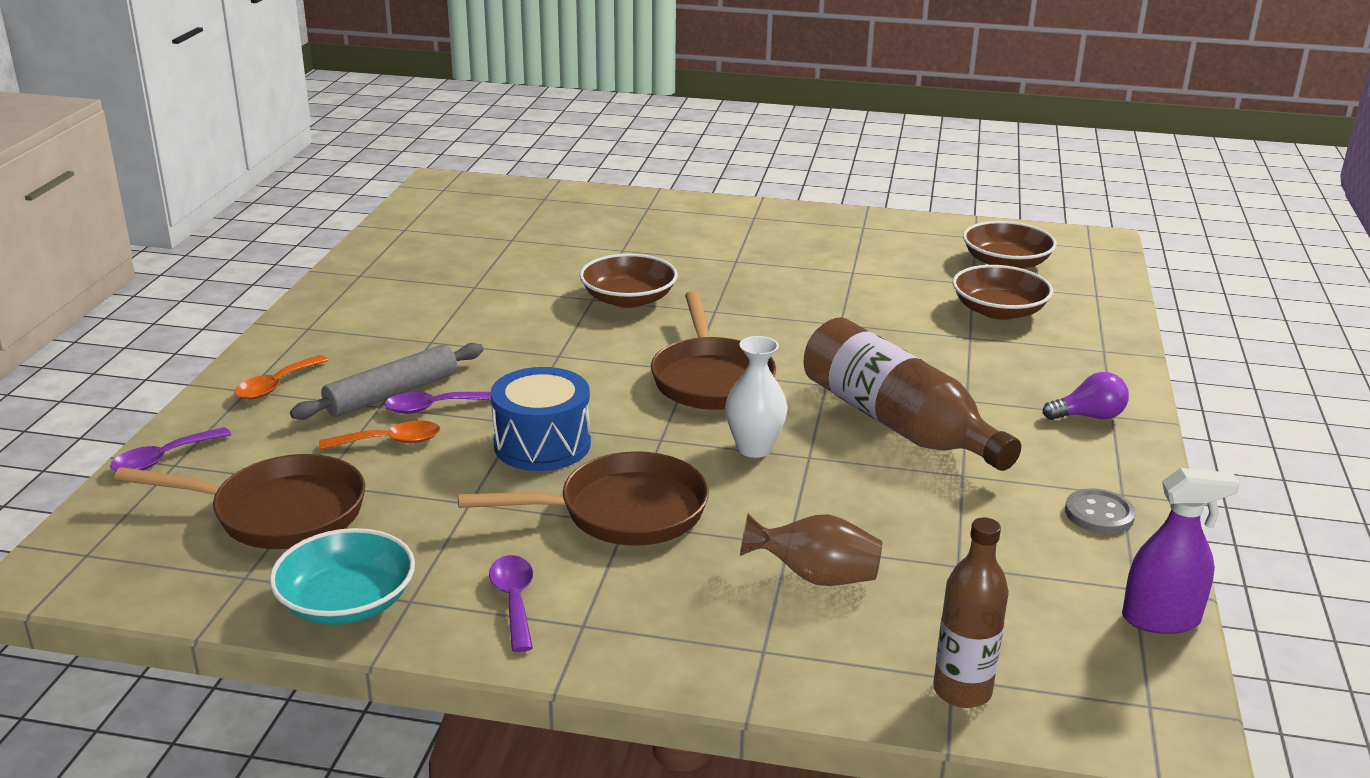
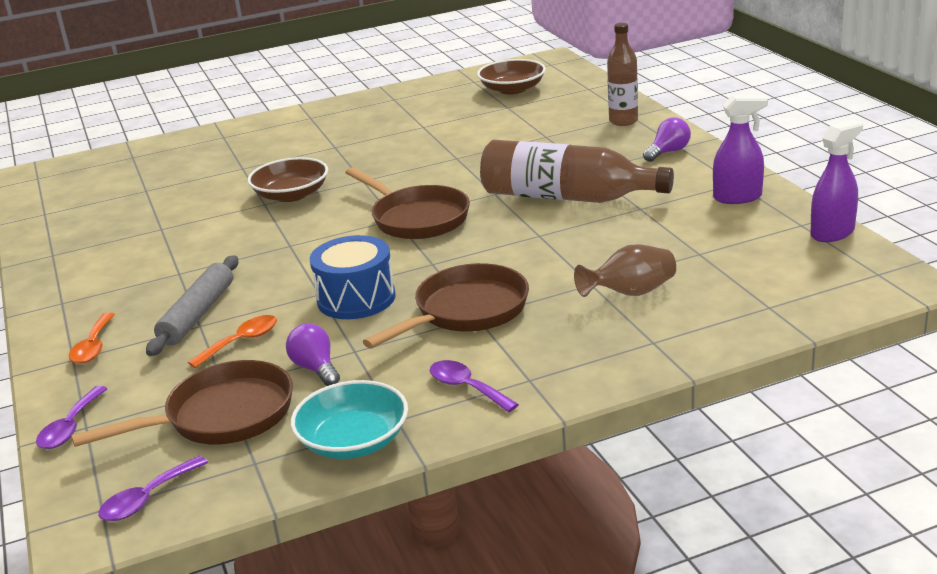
camera: 30 degrees left, 0 degrees up
purple spoon [384,392,491,414] -> purple spoon moved to [98,456,208,521]
white vase [725,336,787,458] -> none
brown bottle [933,517,1009,708] -> brown bottle moved to [607,23,638,126]
brown bowl [952,265,1053,320] -> none
grey button [1065,489,1136,534] -> purple spray bottle [713,95,768,204]
none -> purple light bulb [286,324,340,386]

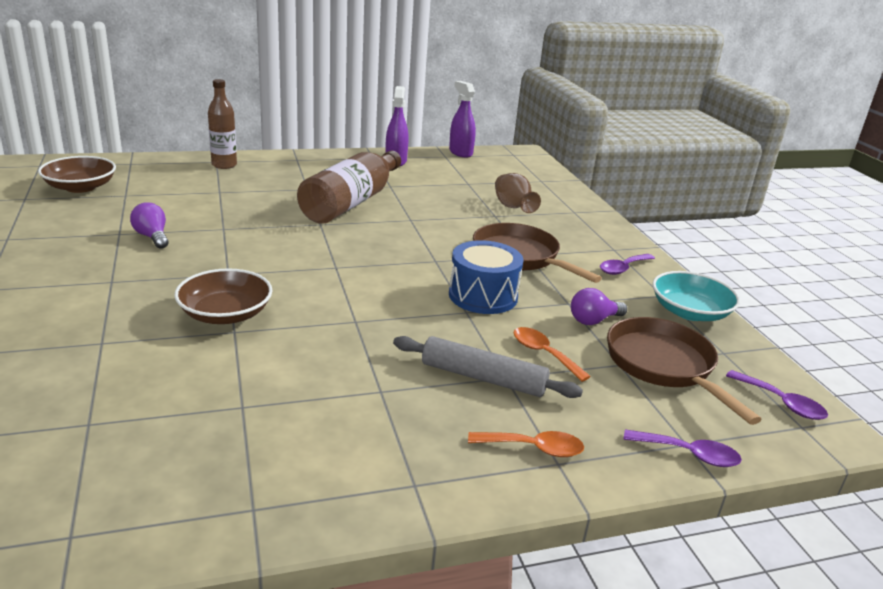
camera: 90 degrees left, 0 degrees up
brown pan [345,167,470,239] -> none
purple light bulb [643,117,691,162] -> purple light bulb moved to [130,202,169,249]

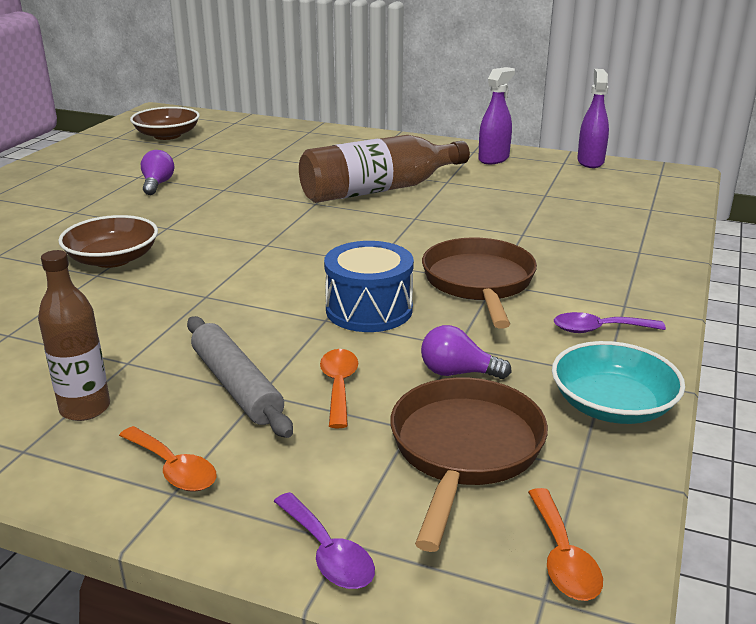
camera: 40 degrees right, 0 degrees up
brown bottle [208,79,237,169] -> brown bottle moved to [38,250,110,421]
brown vase [495,173,541,213] -> none
purple spoon [726,370,828,420] -> orange spoon [528,488,603,601]

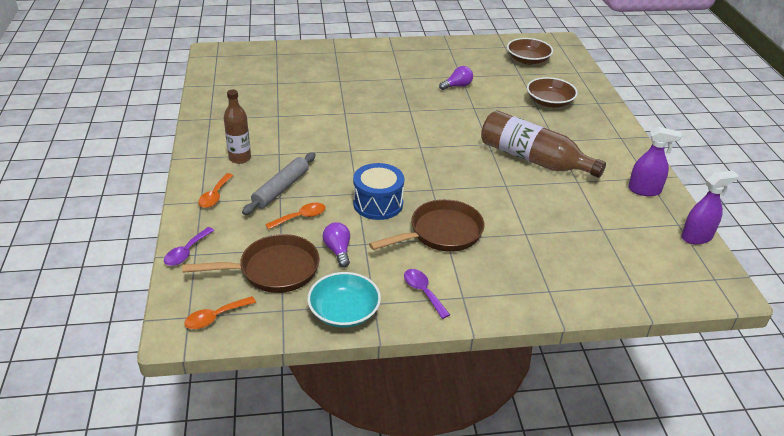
camera: 60 degrees right, 10 degrees up
brown bowl [58,215,158,268] -> brown bowl moved to [527,77,578,108]

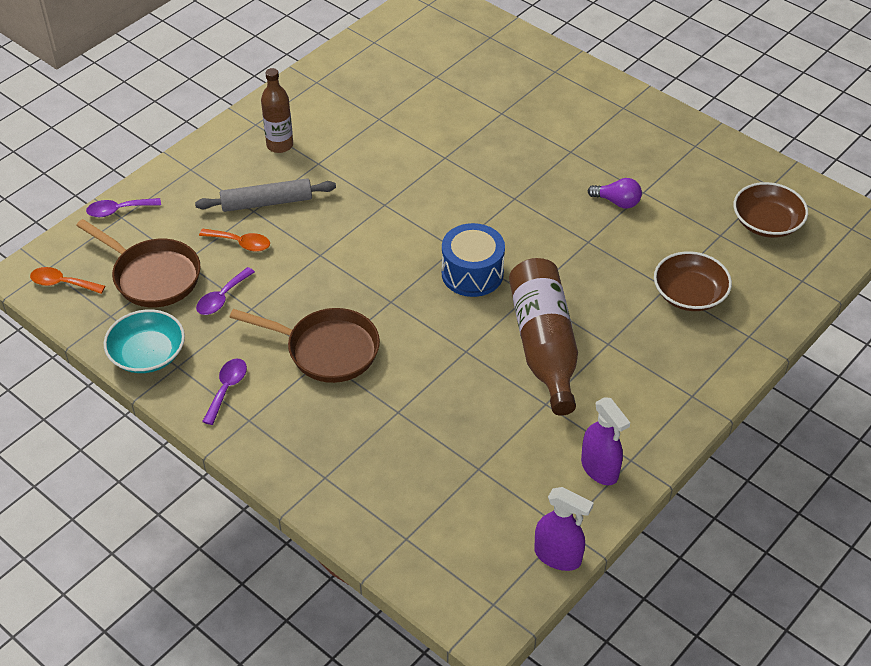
camera: 50 degrees right, 10 degrees up
orange spoon [198,173,233,208] -> none
purple light bulb [323,222,350,267] -> purple spoon [196,267,255,315]
blue drum [353,163,404,220] -> blue drum moved to [442,223,505,297]

